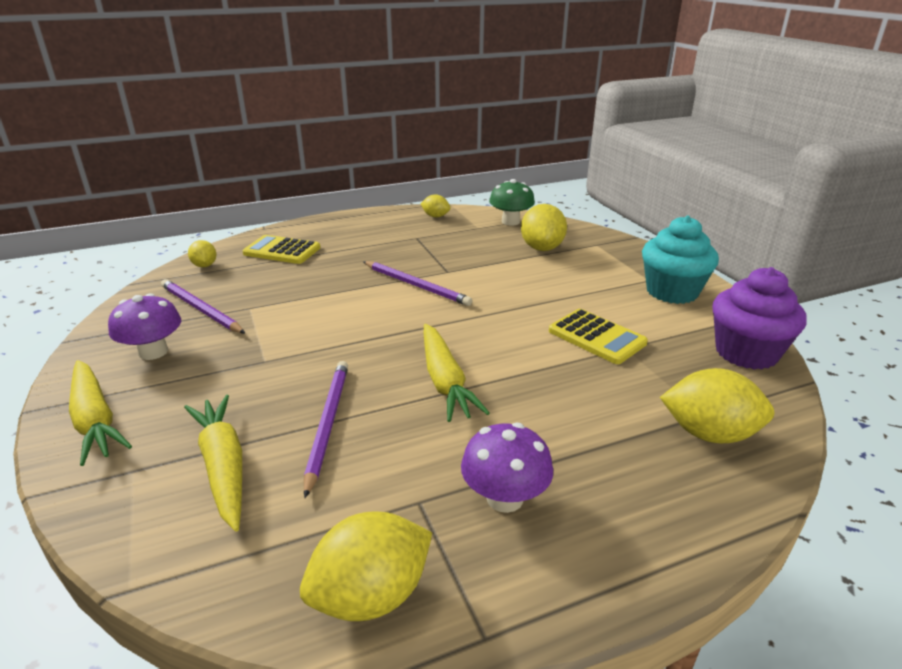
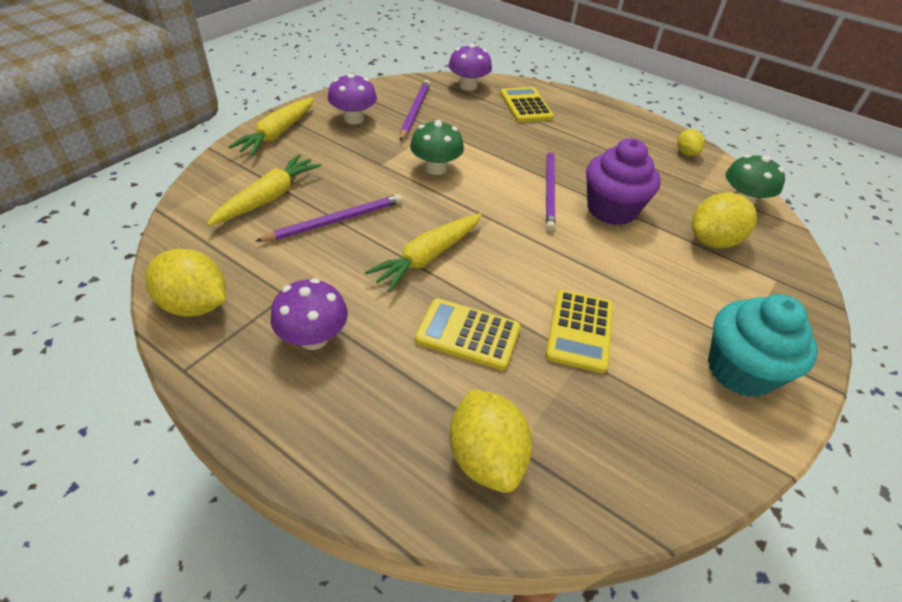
camera: 55 degrees right, 15 degrees up
yellow lemon [188,240,216,267] -> purple mushroom [448,44,492,91]
purple cupcake [712,267,807,370] -> purple cupcake moved to [586,138,661,225]
none -> green mushroom [410,120,464,175]
none -> yellow calculator [415,298,521,370]

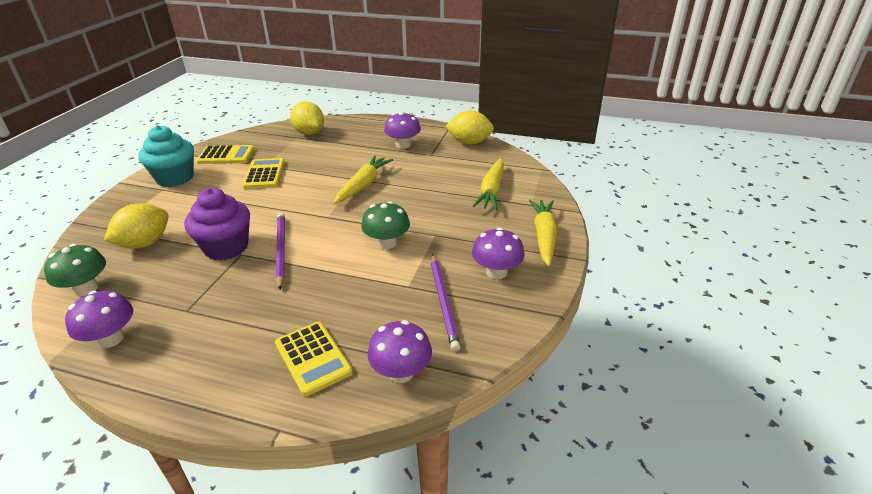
camera: 165 degrees right, 10 degrees down
purple pencil [255,194,402,242] -> none
yellow calculator [415,298,521,370] -> yellow calculator moved to [197,145,255,164]
yellow lemon [677,129,705,156] -> purple mushroom [65,291,133,348]

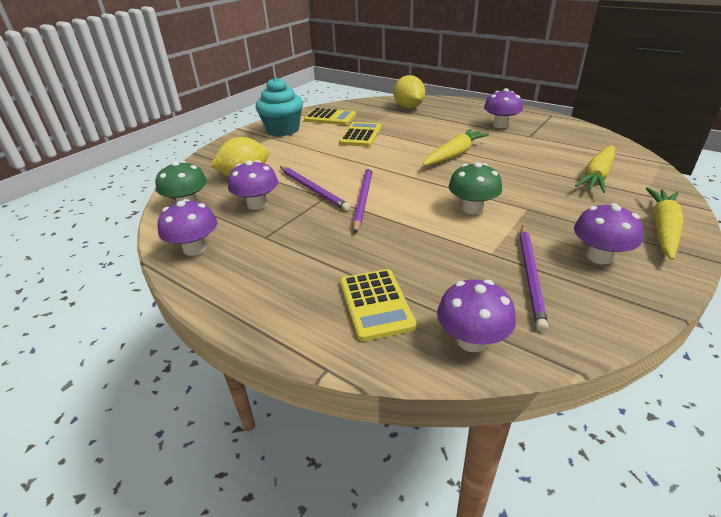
camera: 20 degrees right, 0 degrees up
purple cupcake [184,188,250,261] -> purple pencil [280,166,351,211]
yellow lemon [445,110,494,145] -> none
none -> purple mushroom [228,160,278,210]

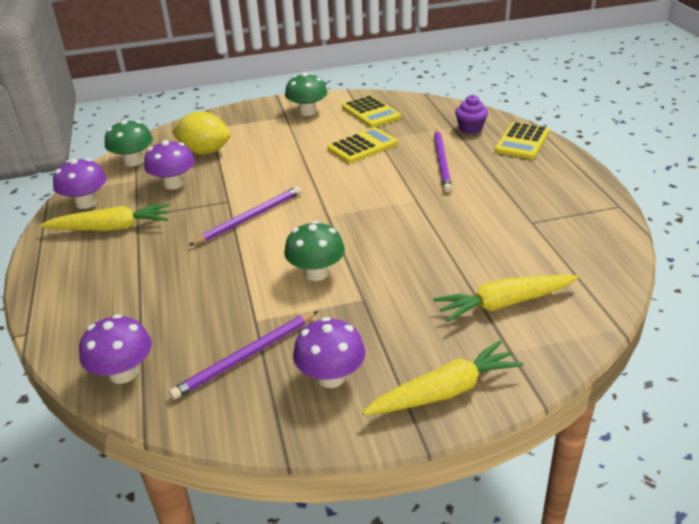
camera: 40 degrees right, 0 degrees up
turquoise cupcake [256,77,303,136] -> green mushroom [285,72,328,116]
purple pencil [280,166,351,211] -> purple pencil moved to [434,128,452,192]
yellow calculator [340,269,416,341] -> yellow calculator moved to [495,122,550,159]
yellow lemon [394,75,425,108] -> purple cupcake [455,95,488,134]
yellow carrot [423,129,489,166] -> yellow carrot moved to [40,204,170,231]
purple mushroom [484,88,523,128] -> none

